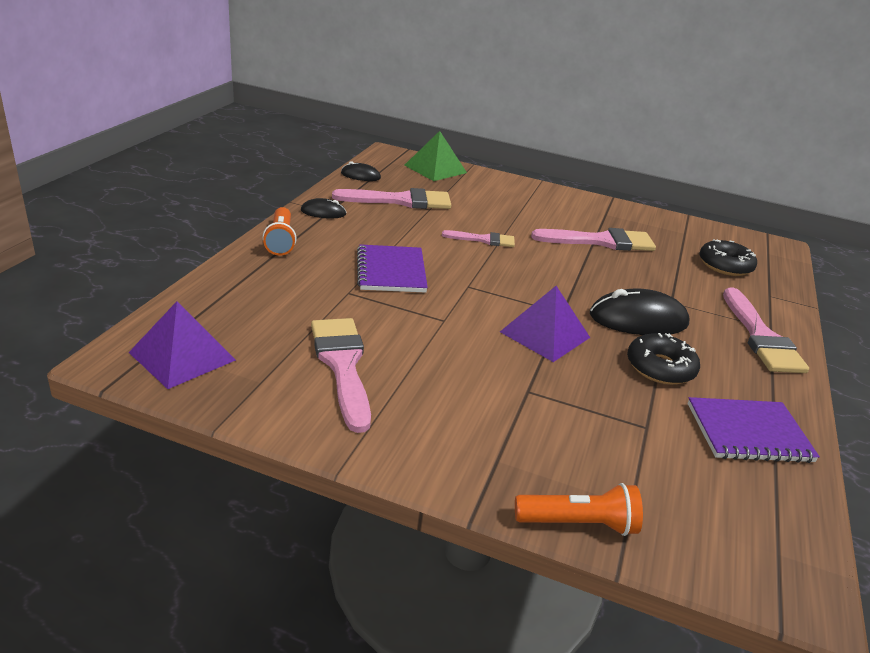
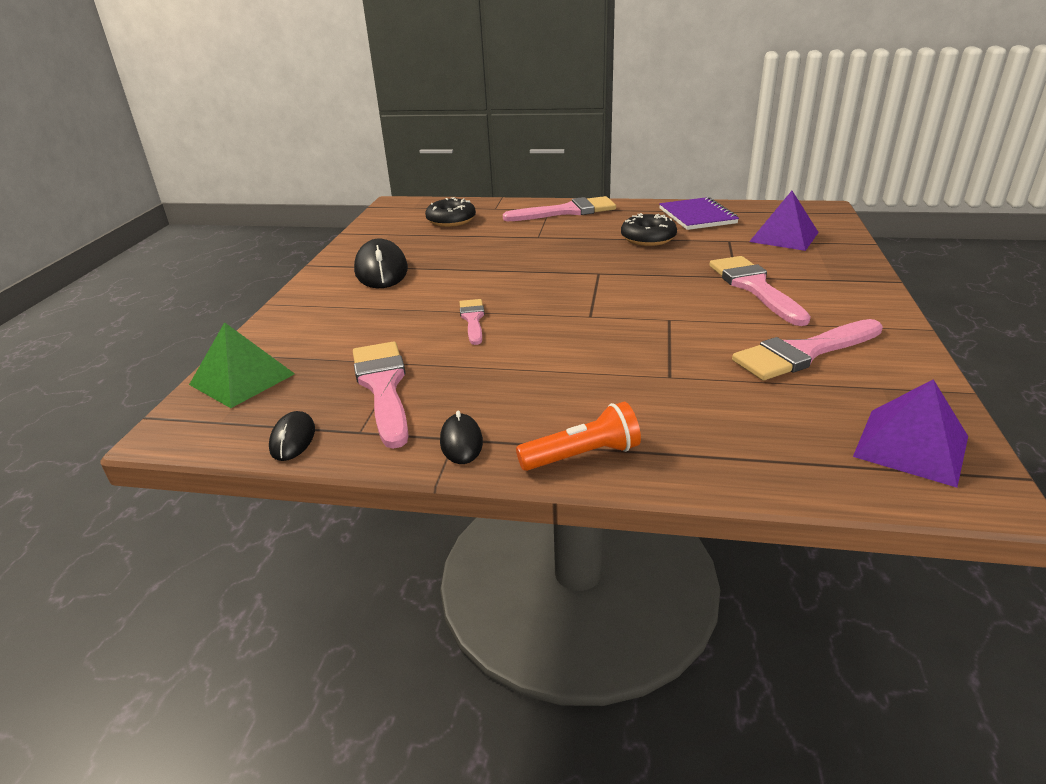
camera: 95 degrees left, 0 degrees up
purple notebook [357,244,428,293] -> none
purple pyramid [500,286,590,362] -> purple pyramid moved to [749,191,819,251]
orange flashlight [515,483,643,536] -> none
pink brush [531,228,656,251] -> pink brush moved to [710,256,811,326]
black mouse [590,288,690,335] -> black mouse moved to [354,238,408,288]

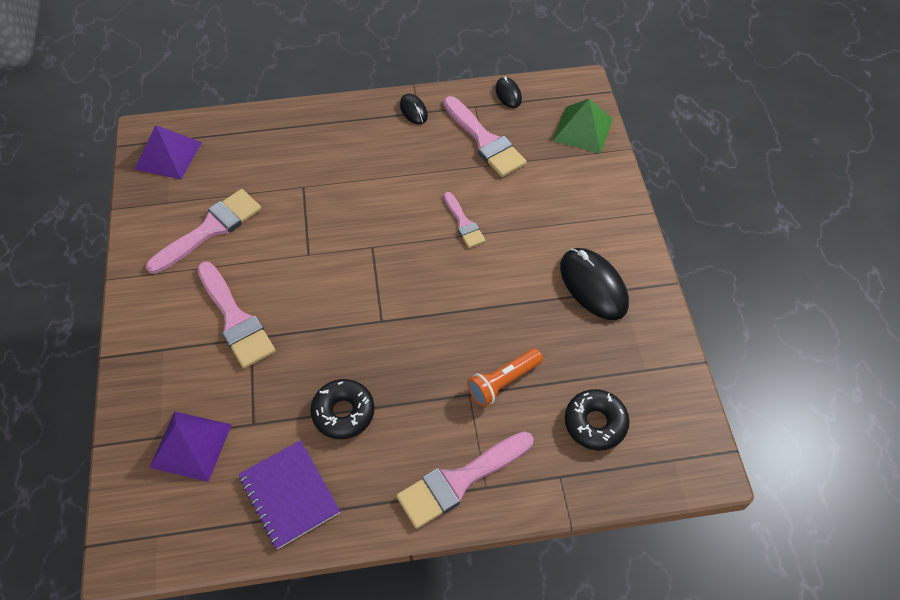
camera: 160 degrees right, 25 degrees up
orange flashlight [516,402,641,471] -> orange flashlight moved to [467,348,543,407]

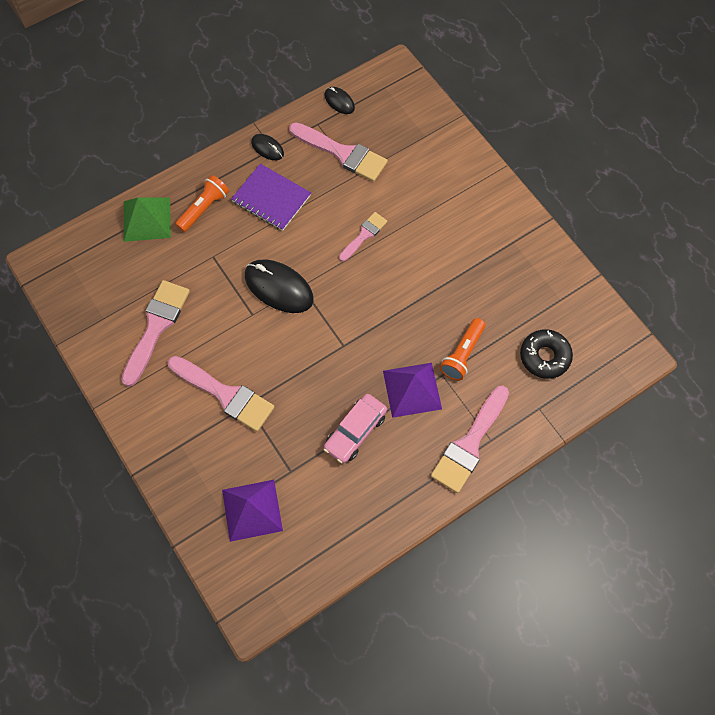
camera: 25 degrees left, 10 degrees up
purple pyramid [134,125,202,180] -> purple pyramid moved to [383,363,442,418]
purple notebook [239,440,340,549] -> purple notebook moved to [231,164,311,231]
black donut [310,379,375,439] -> pink car [324,394,387,464]
pink brush [444,192,486,248] -> pink brush turned 90 degrees counterclockwise [339,212,387,261]
green pyramid [553,99,613,154] -> green pyramid moved to [124,197,171,242]
black mouse [560,248,629,320] -> black mouse moved to [245,259,314,313]
none -> orange flashlight [175,175,229,232]

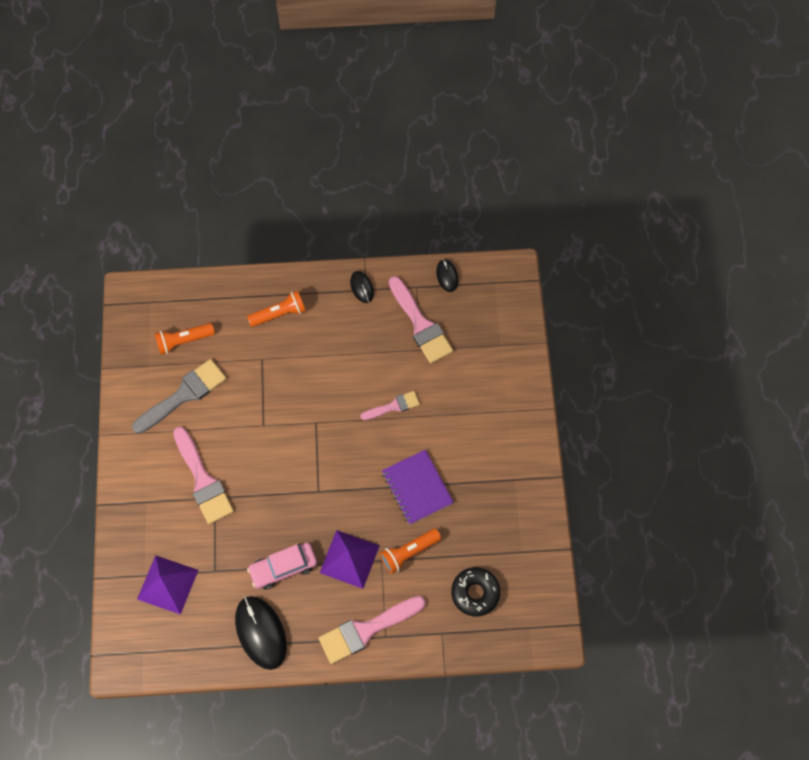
camera: 30 degrees right, 0 degrees up
pink brush [121,280,190,387] -> grey brush [132,359,227,434]
green pyramid [124,197,171,242] -> none
purple notebook [231,164,311,231] -> purple notebook moved to [382,450,454,525]
black mouse [245,259,314,313] -> black mouse moved to [235,596,287,670]
none -> orange flashlight [154,323,215,355]

